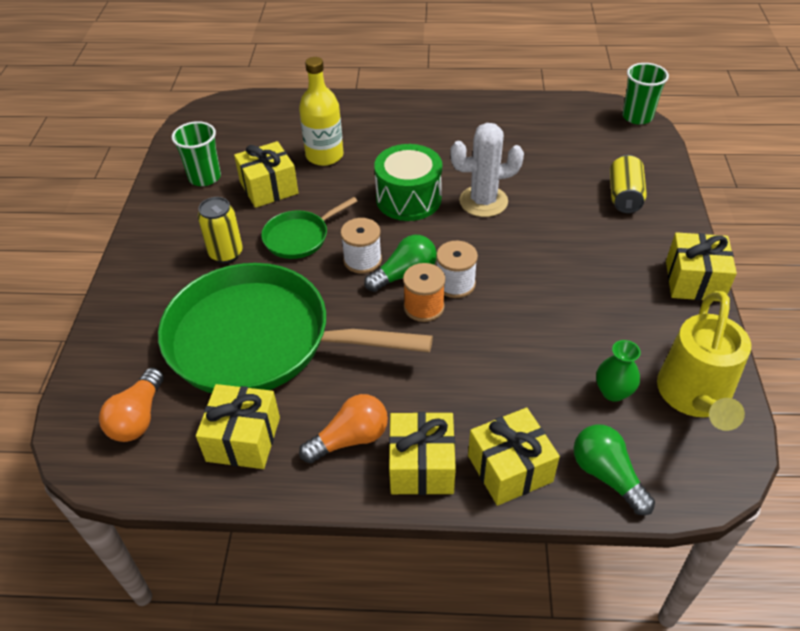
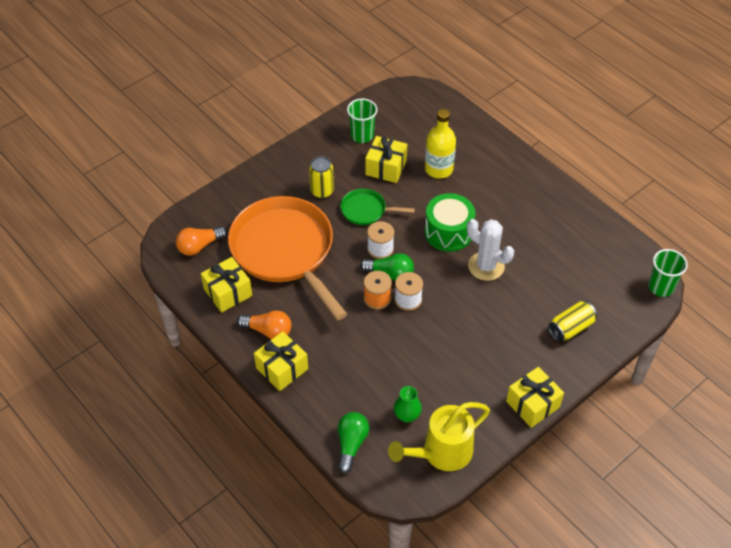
camera: 45 degrees right, 5 degrees up
green pan [158,263,433,393] -> orange pan [228,196,347,320]
yellow gift [468,407,560,506] -> none

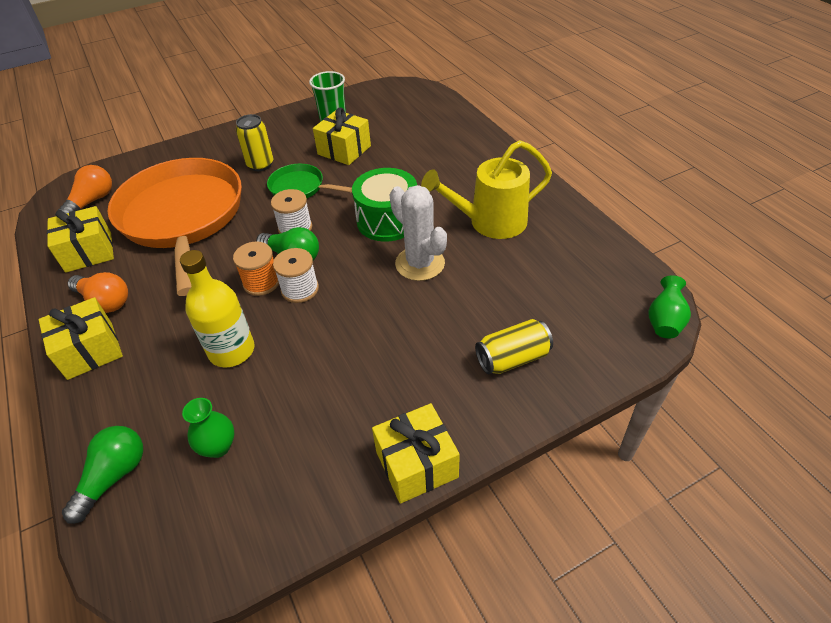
camera: 15 degrees right, 5 degrees down
orange light bulb [176,226,227,256] -> orange light bulb turned 135 degrees clockwise [58,165,112,214]
yellow watering can [388,402,490,471] -> yellow watering can moved to [421,140,552,239]
yellow bottle [425,109,456,178] -> yellow bottle moved to [180,250,254,367]
green cup [648,249,688,297] -> green vase [648,275,691,338]

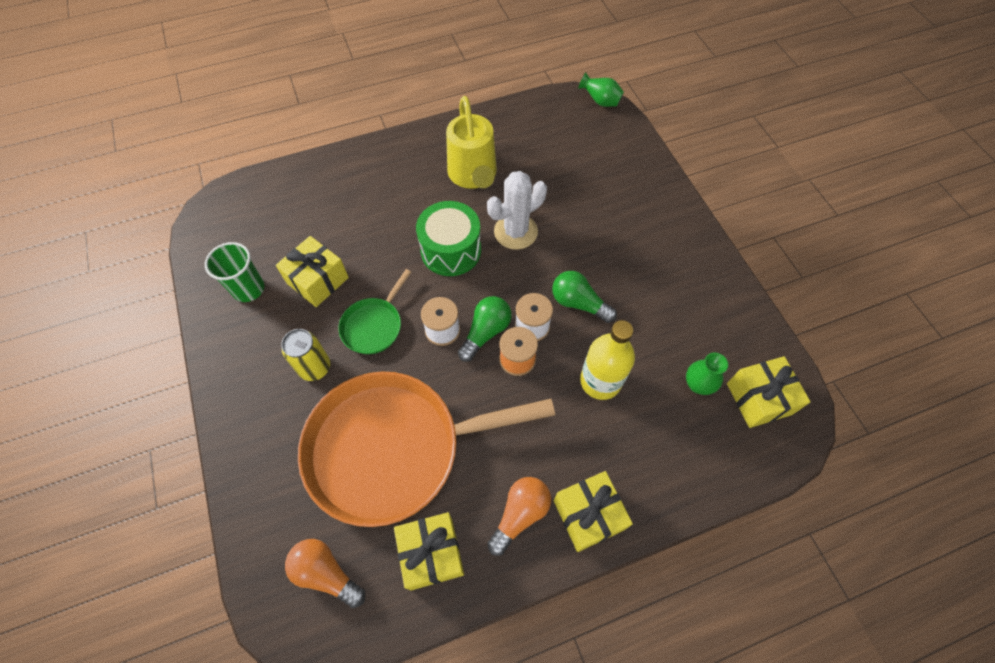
camera: 85 degrees left, 15 degrees up
green light bulb [62,426,143,524] -> green light bulb moved to [552,271,617,323]
yellow gift [372,403,460,504] -> yellow gift moved to [727,356,811,428]
yellow can [475,319,553,374] -> none

